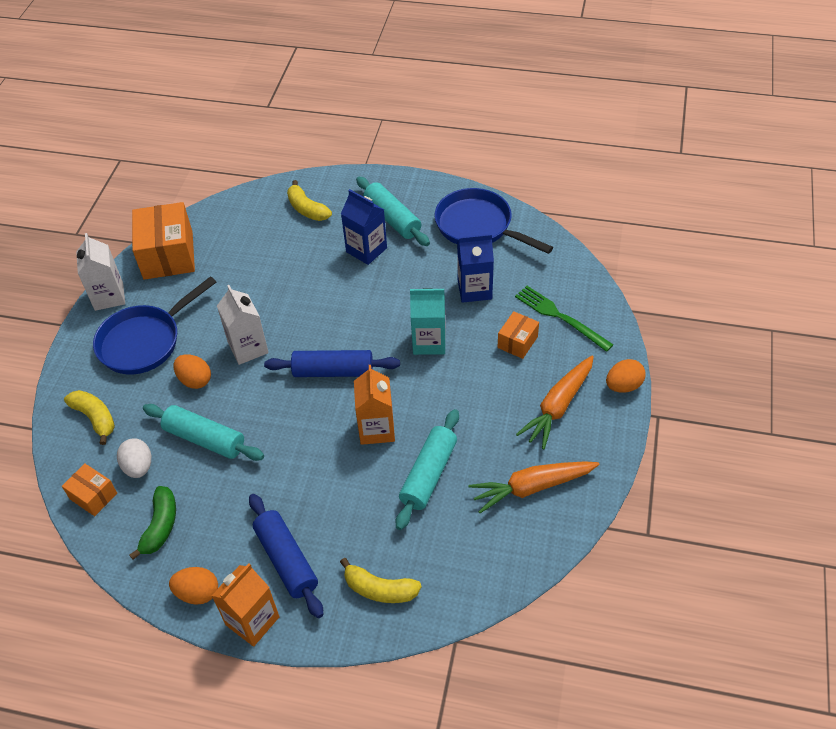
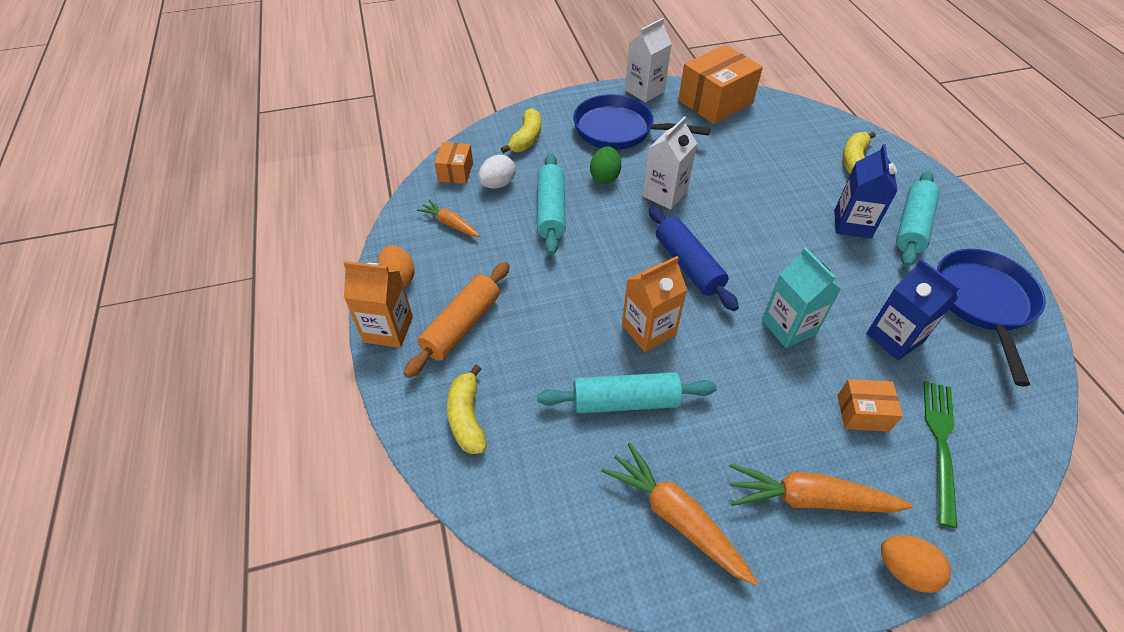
camera: 60 degrees right, 0 degrees up
green banana [130,486,176,560] -> orange carrot [417,200,480,237]
orange egg [173,354,211,389] -> green egg [590,146,621,184]
blue rolling pin [249,494,323,618] -> orange rolling pin [404,262,510,378]

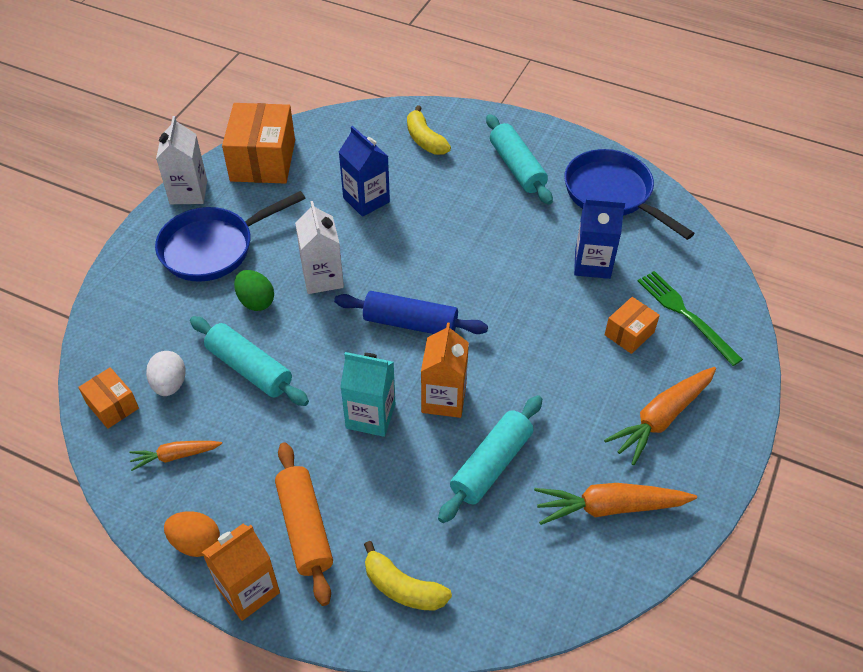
camera: 50 degrees left, 0 degrees up
yellow banana [501,108,541,153] -> none
turquoise carton [762,247,841,348] -> turquoise carton moved to [340,352,395,437]
blue carton [834,144,898,239] -> blue carton moved to [339,126,390,217]
orange egg [881,535,951,593] -> none

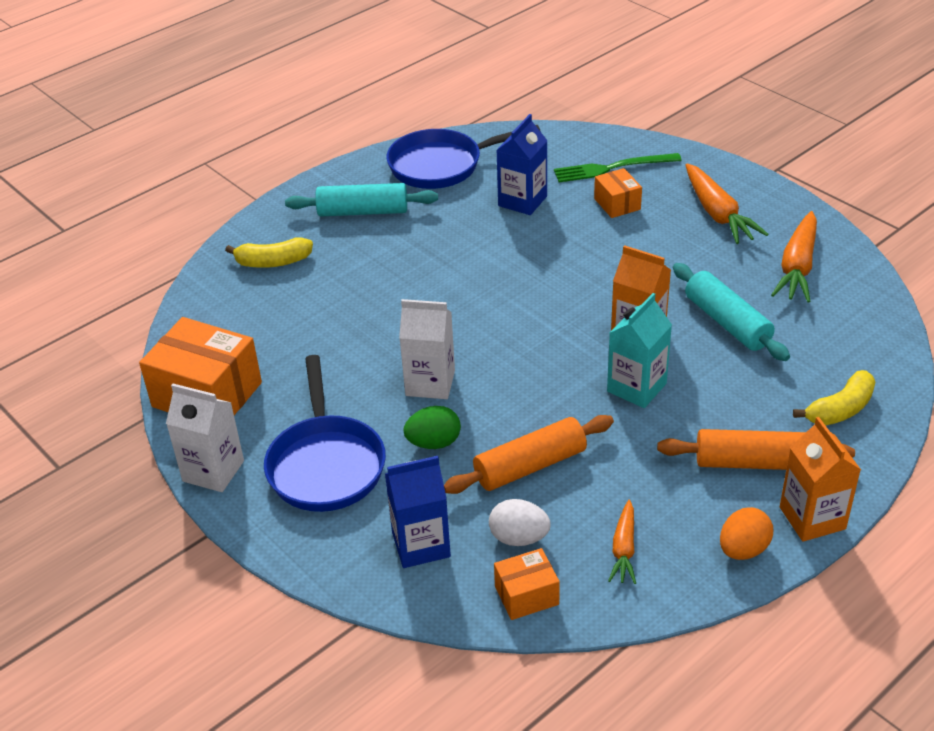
camera: 65 degrees left, 10 degrees down
turquoise rolling pin [190,316,309,406] -> orange rolling pin [444,415,614,494]
blue rolling pin [334,291,488,334] -> none
blue carton [339,126,390,217] -> blue carton moved to [385,456,451,568]

